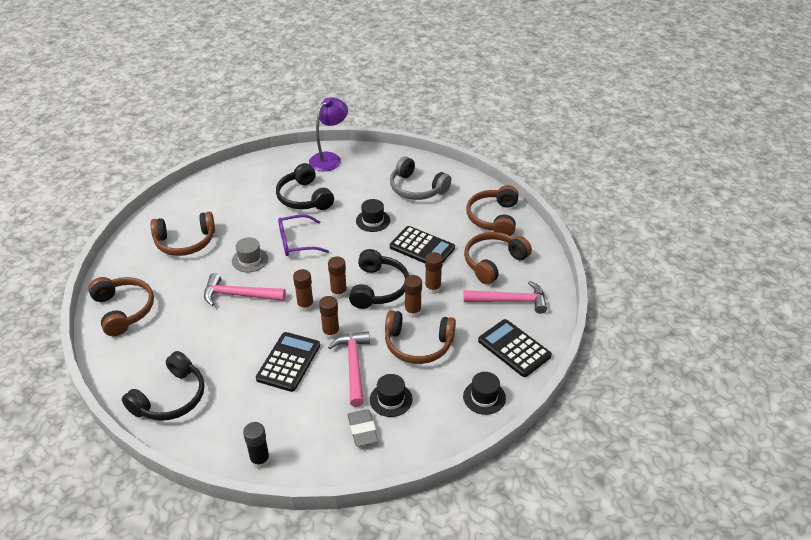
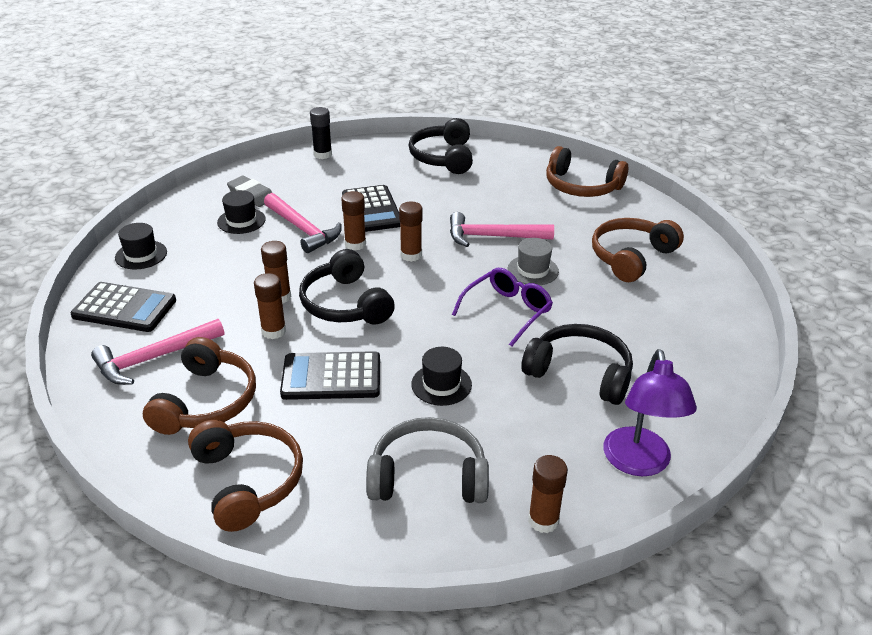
camera: 145 degrees right, 5 degrees down
pink hammer [204,273,286,306] -> pink hammer turned 150 degrees counterclockwise [450,212,554,247]
brown glue stick [328,256,347,299] -> brown glue stick moved to [528,455,568,533]
brown headphones [385,310,456,364] -> none

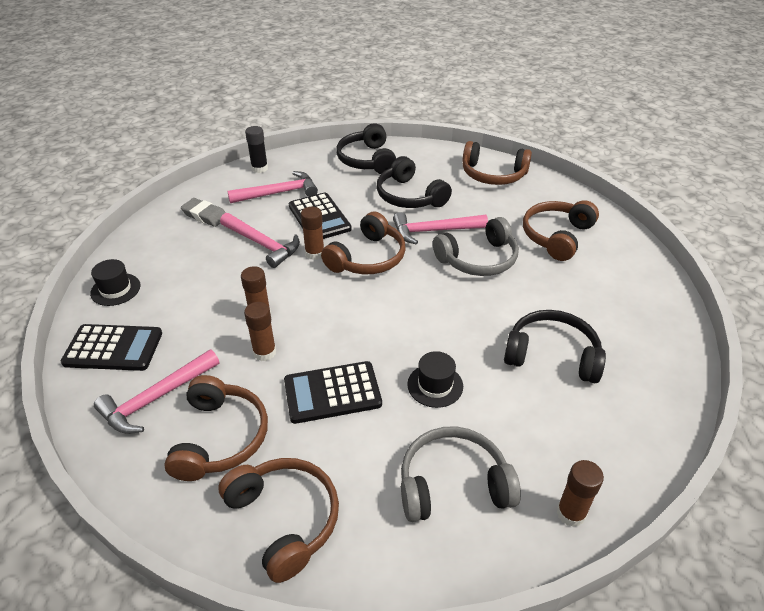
camera: 10 degrees left, 5 degrees up
black hat [217,190,266,234] -> none
black headphones [299,249,395,325] -> black headphones moved to [377,156,452,208]
brown glue stick [399,202,422,262] -> brown headphones [321,212,406,274]
purple glasses [452,268,553,347] -> none
grey hat [507,238,559,285] -> grey headphones [433,217,519,276]
purple lamp [603,349,697,476] -> none
none -> pink hammer [227,171,318,203]

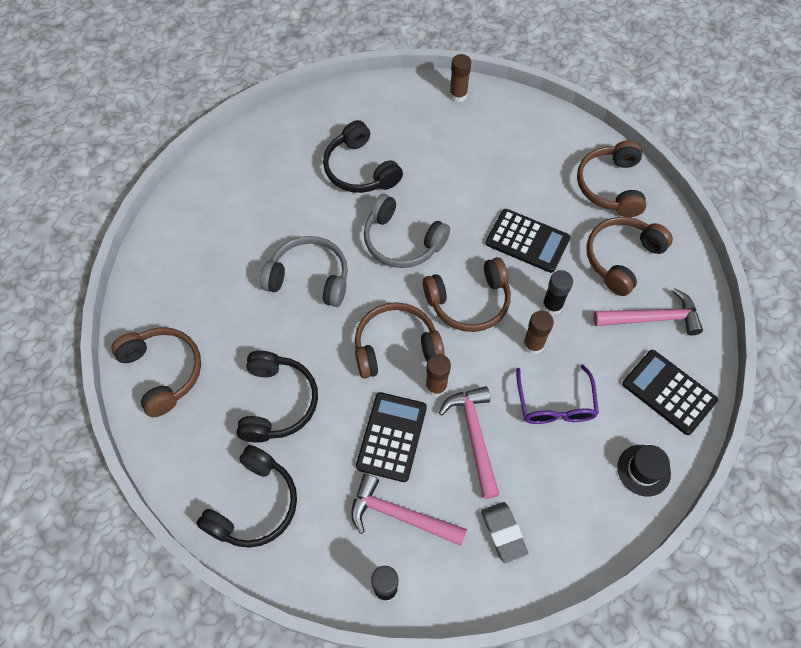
camera: 140 degrees left, 20 degrees up
brown glue stick [244,302,276,361] -> black glue stick [542,270,573,315]
pink hammer [393,212,488,244] -> none
grey headphones [401,426,521,522] -> grey headphones moved to [364,194,450,268]
black hat [407,351,463,408] -> none
brown headphones [523,200,599,261] -> brown headphones moved to [423,257,511,332]
none -> purple glasses [516,365,599,424]

